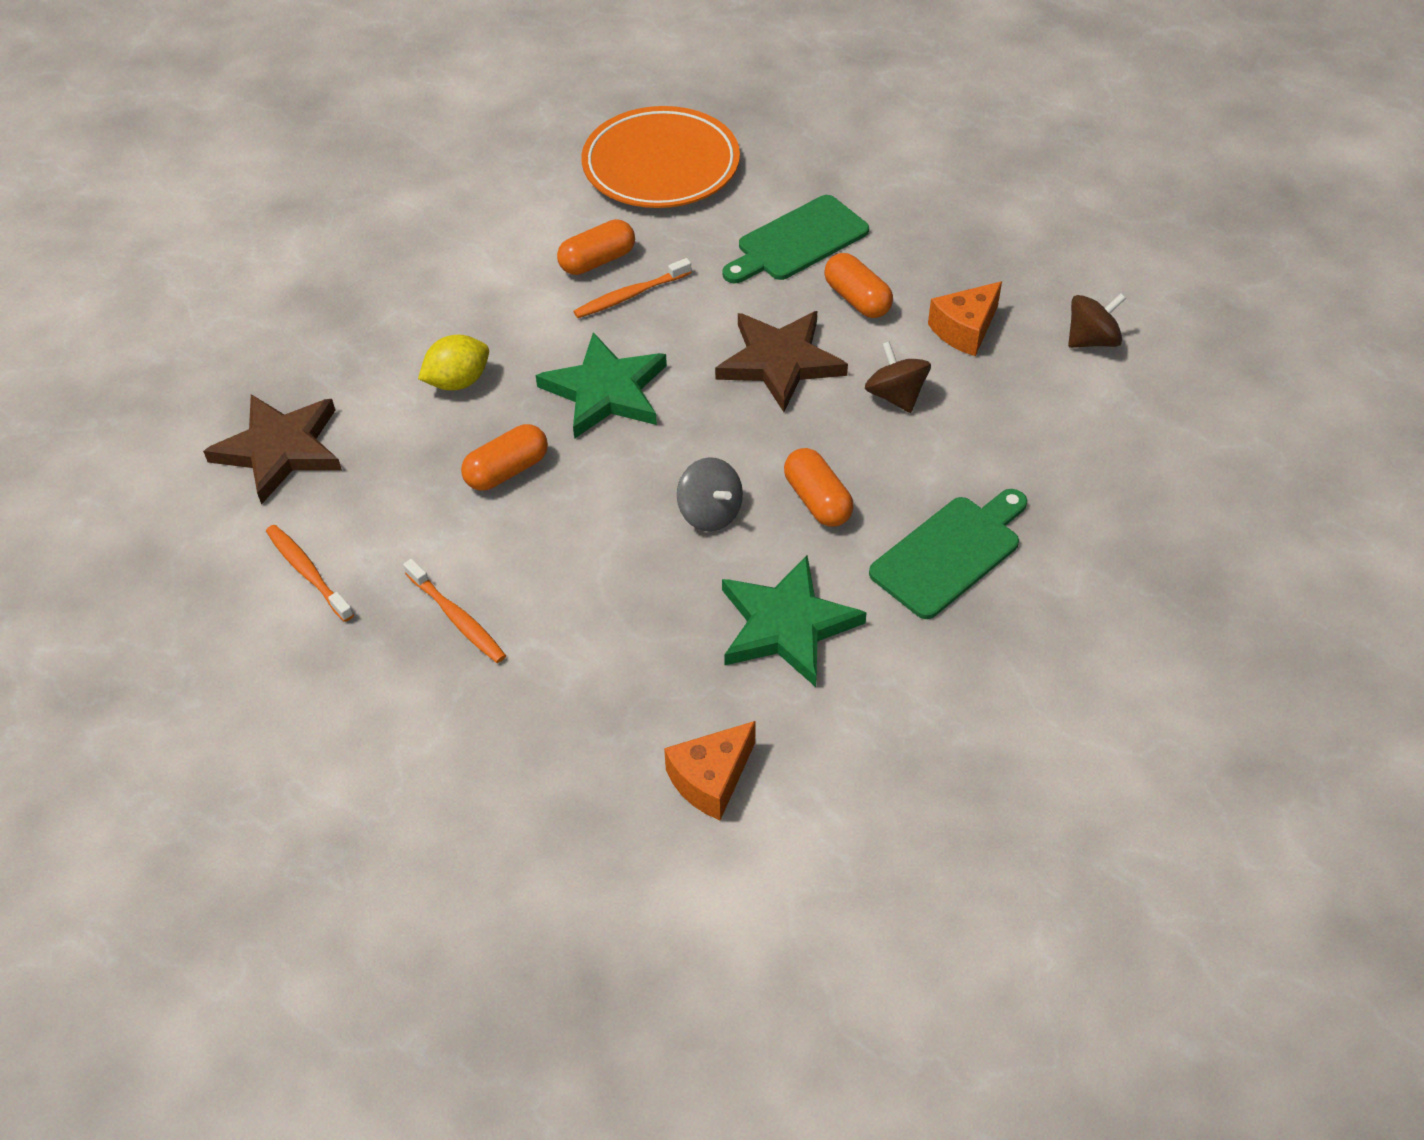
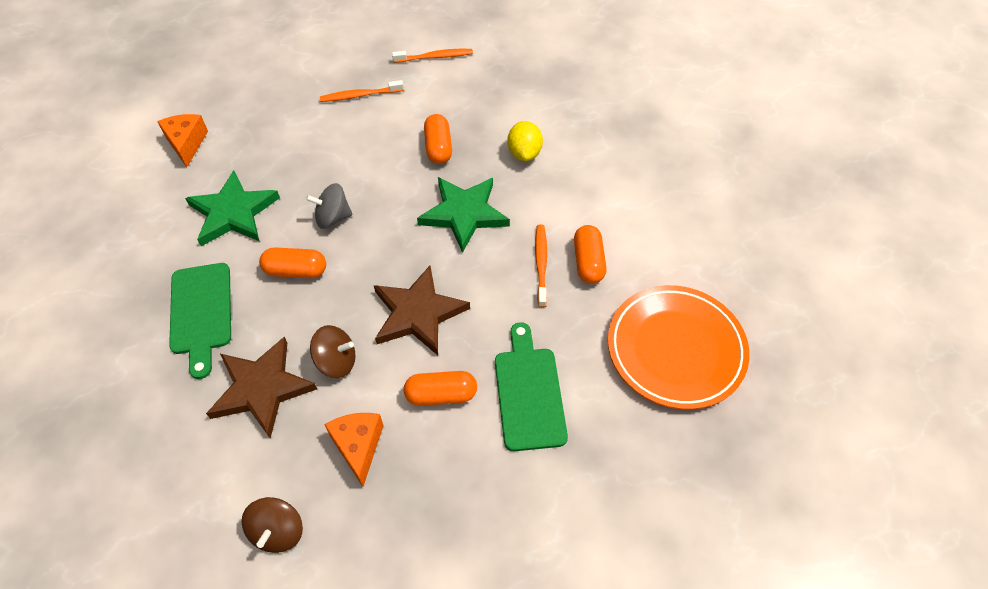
camera: 120 degrees right, 5 degrees up
brown star [203,394,342,505] -> brown star moved to [206,336,317,438]

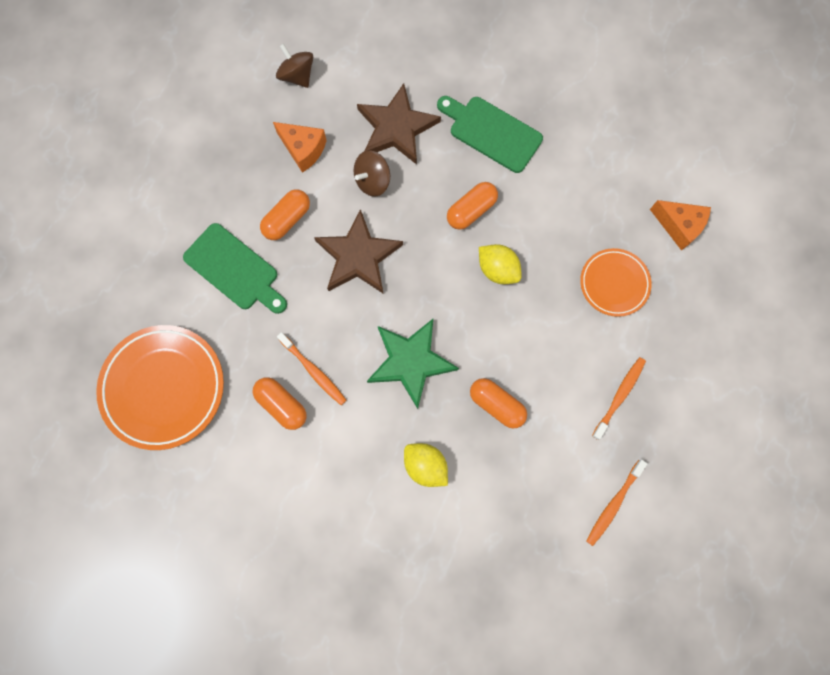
camera: 135 degrees right, 20 degrees up
green star [185,170,280,246] -> none
grey spinning top [306,183,353,229] -> yellow lemon [479,244,522,284]
none -> orange plate [580,248,652,317]

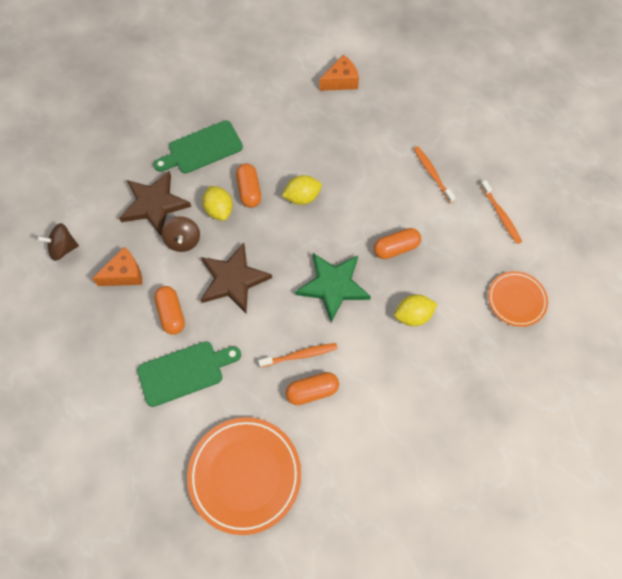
camera: 60 degrees left, 10 degrees down
orange plate [580,248,652,317] -> orange plate moved to [488,271,548,327]
none -> yellow lemon [202,186,233,221]

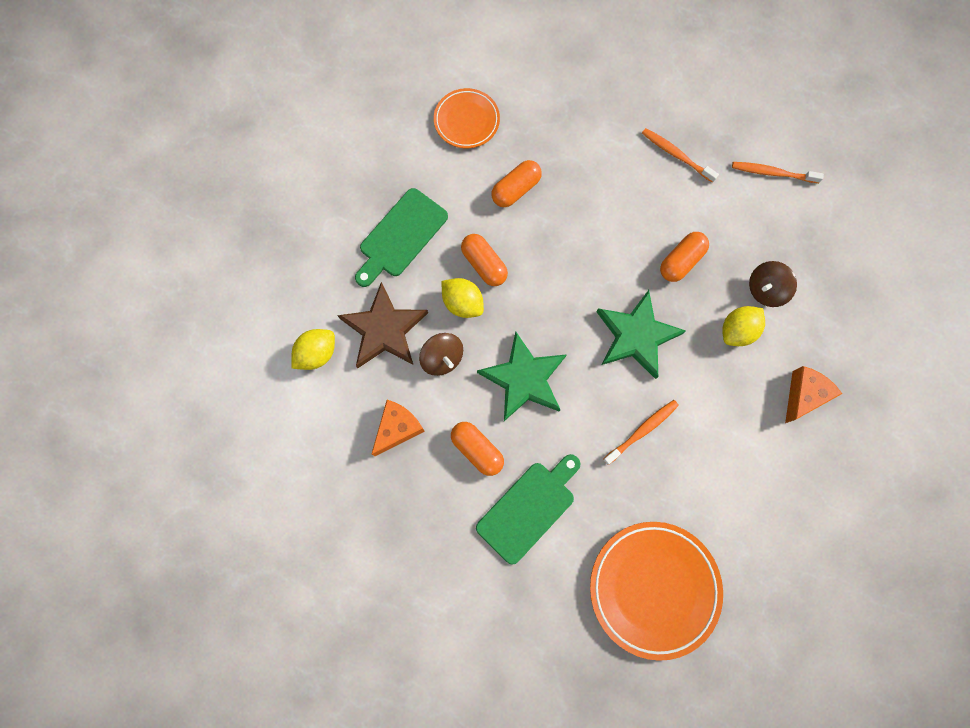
camera: 25 degrees left, 10 degrees up
brown spinning top [37,223,79,261] -> brown spinning top moved to [749,261,797,307]
brown star [201,243,272,313] -> green star [477,331,567,421]
yellow lemon [282,175,322,205] -> yellow lemon moved to [291,329,335,370]
orange capsule [286,372,339,405] -> orange capsule moved to [491,160,542,207]
orange cheese [319,55,359,91] -> orange cheese moved to [785,366,842,423]
orange toothbrush [480,180,522,244] -> orange toothbrush turned 150 degrees clockwise [732,162,824,183]
orange plate [488,271,548,327] -> orange plate moved to [434,88,500,148]

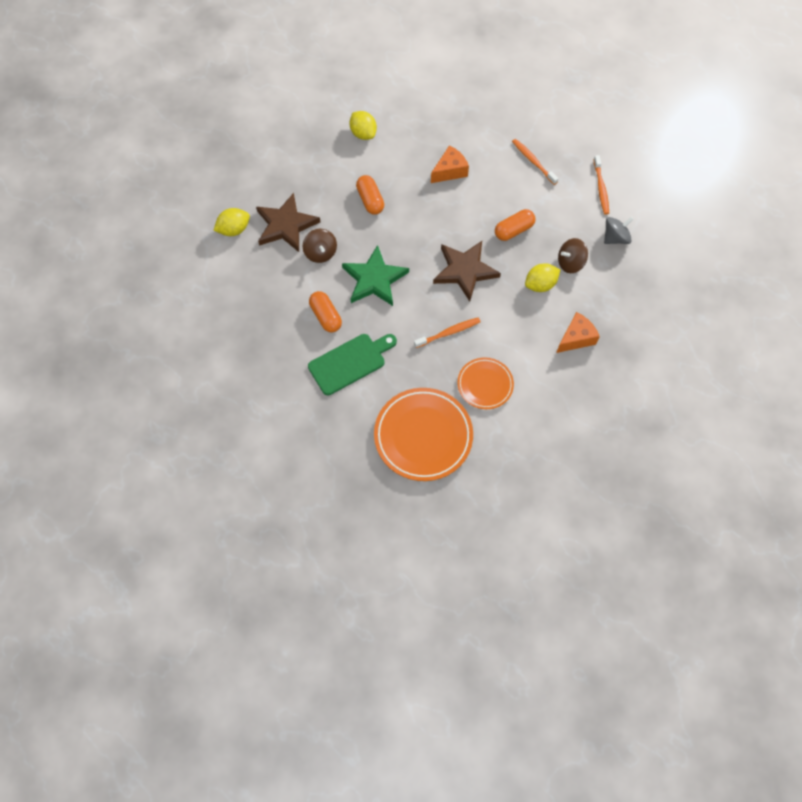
camera: 15 degrees right, 10 degrees down
green cutting board [355,188,448,287] -> none
orange cheese [372,400,425,456] -> orange cheese moved to [431,145,469,183]
orange plate [434,88,500,148] -> orange plate moved to [457,357,514,409]
yellow lemon [442,278,484,318] -> yellow lemon moved to [349,111,377,140]
orange capsule [491,160,542,207] -> none
green star [596,290,686,379] -> brown star [433,241,501,301]
orange toothbrush [732,162,824,183] -> orange toothbrush turned 120 degrees counterclockwise [594,155,609,215]
none -> grey spinning top [604,217,634,244]

